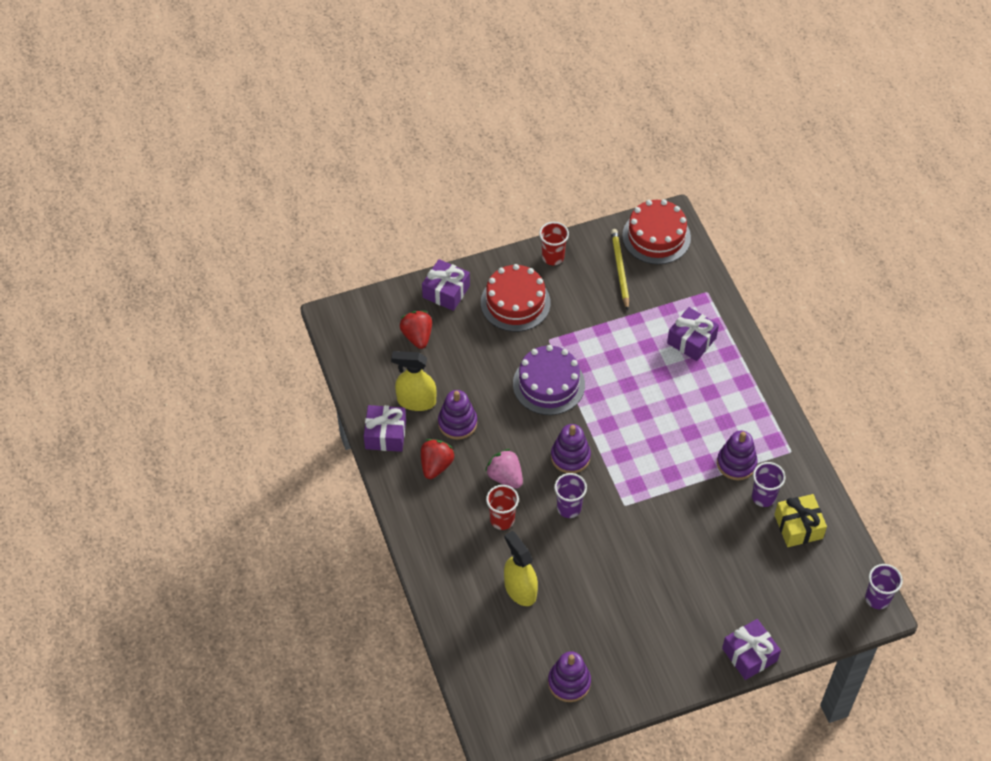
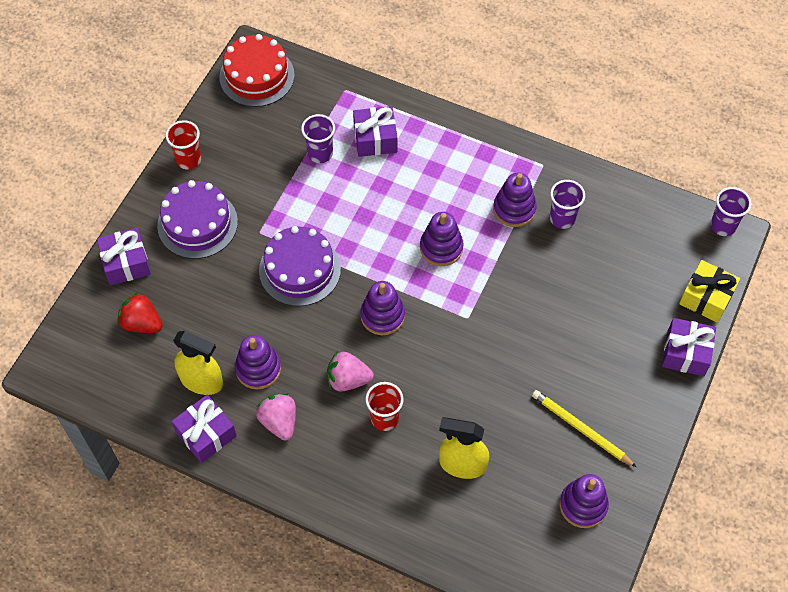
camera: 45 degrees left, 5 degrees up
yellow spray bottle [391,351,436,411] -> yellow spray bottle turned 120 degrees counterclockwise [173,331,223,395]
red strawberry [421,439,454,479] -> pink strawberry [256,393,296,441]
red cake [481,264,551,332] -> purple cake [157,180,238,259]
purple cup [554,473,587,518] -> purple cup moved to [301,114,335,163]
yellow pencil [611,229,629,310] -> yellow pencil moved to [532,390,637,467]
yellow gift [774,494,827,547] -> yellow gift moved to [679,260,740,323]
none -> purple stacking toy [420,212,463,266]

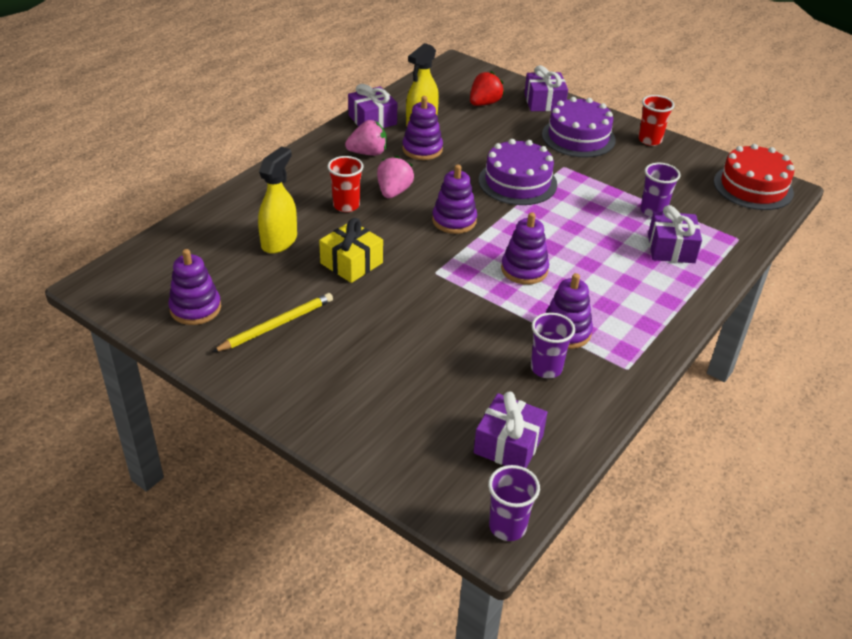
camera: 100 degrees right, 20 degrees down
purple gift [662,318,716,376] -> purple gift moved to [474,391,547,468]
yellow gift [679,260,740,323] -> yellow gift moved to [319,218,383,283]

